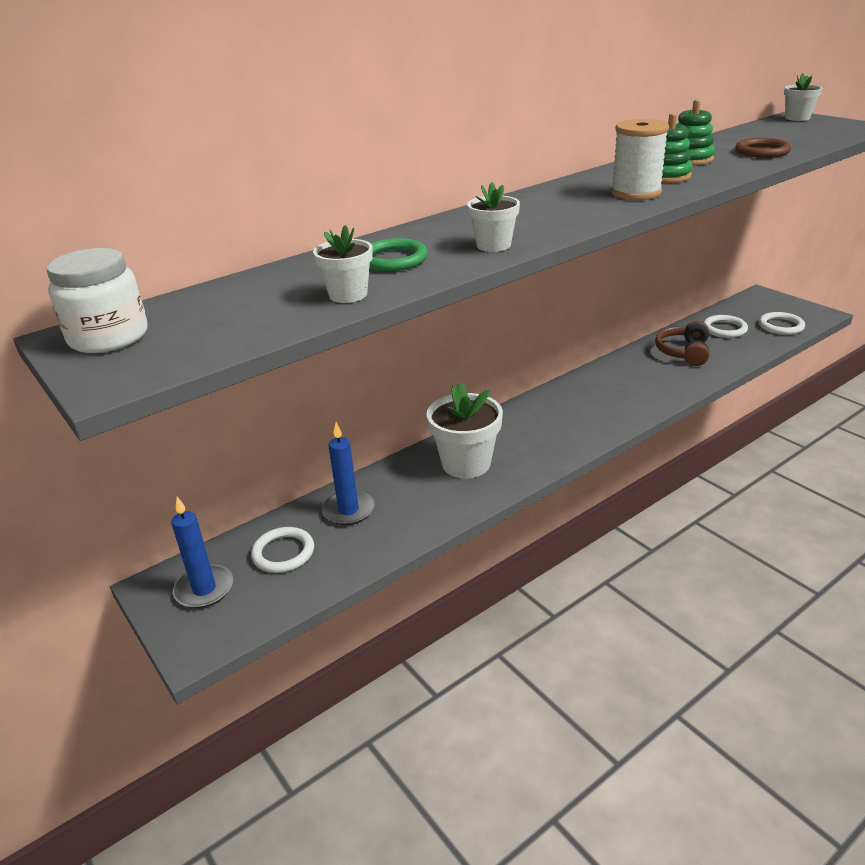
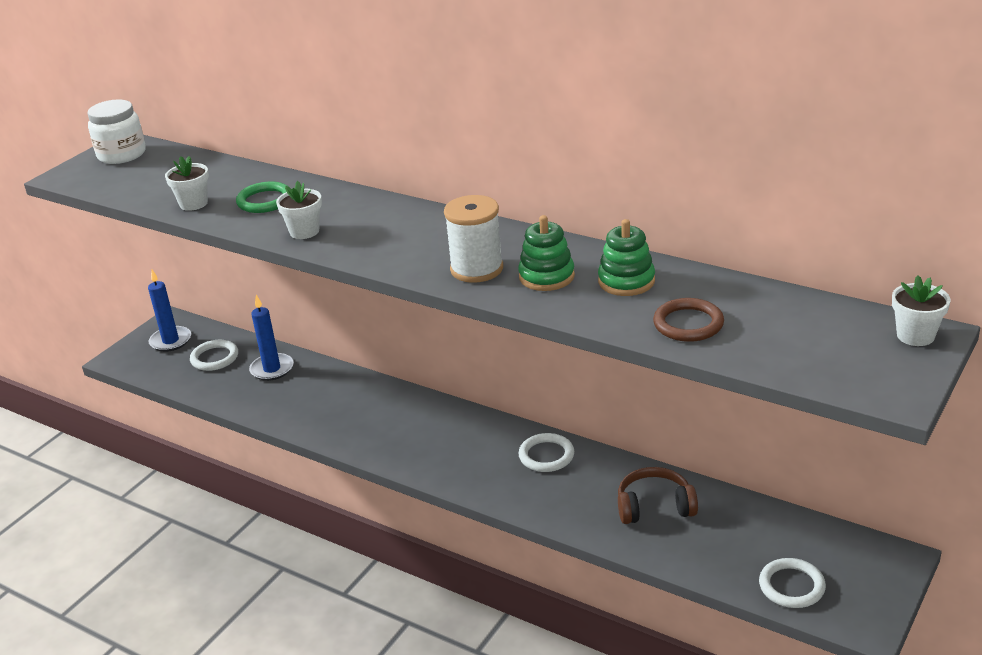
camera: 70 degrees right, 0 degrees up
white flower pot [426,382,503,478] -> none
white ring [704,315,748,338] -> white ring moved to [518,433,574,472]

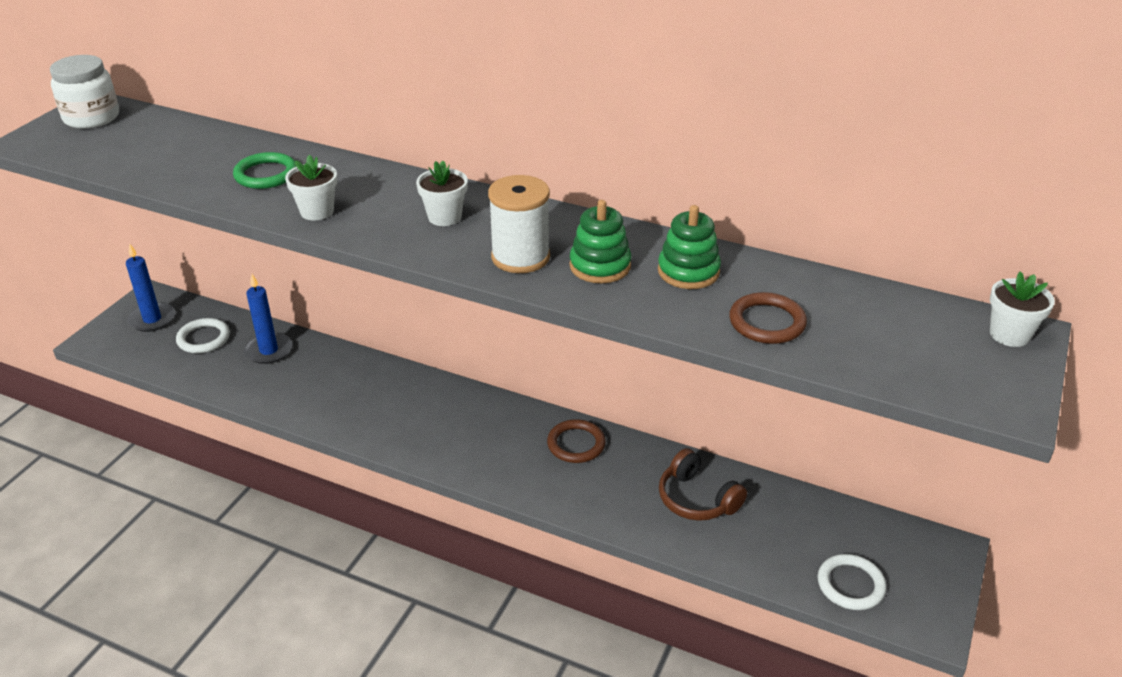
camera: 10 degrees left, 5 degrees up
white flower pot [165,156,209,211] -> white flower pot moved to [416,160,468,226]
white ring [518,433,574,472] -> brown ring [547,419,606,463]
brown headphones [618,467,698,524] -> brown headphones turned 120 degrees counterclockwise [659,448,747,521]

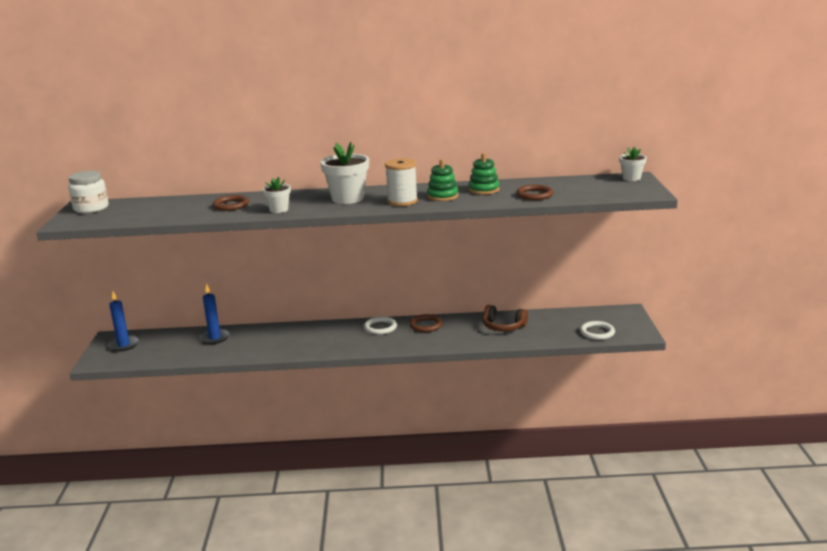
camera: 25 degrees left, 15 degrees down
white ring [176,318,230,353] -> white ring moved to [364,317,397,335]
green ring [233,152,296,189] -> brown ring [213,195,249,211]
white flower pot [416,160,468,226] -> white flower pot [320,142,369,204], size x1.77

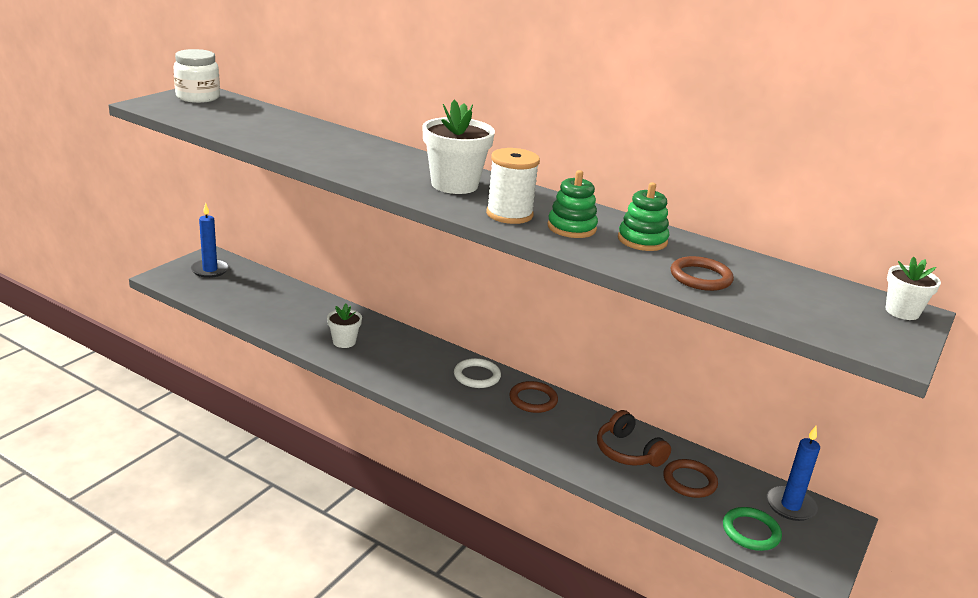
camera: 30 degrees right, 5 degrees up
blue candle [199,284,230,344] -> blue candle moved to [767,426,820,521]
brown ring [213,195,249,211] -> brown ring moved to [663,459,718,498]
white flower pot [262,177,291,213] -> white flower pot moved to [327,304,362,348]
white ring [580,321,615,340] -> green ring [723,507,782,551]

